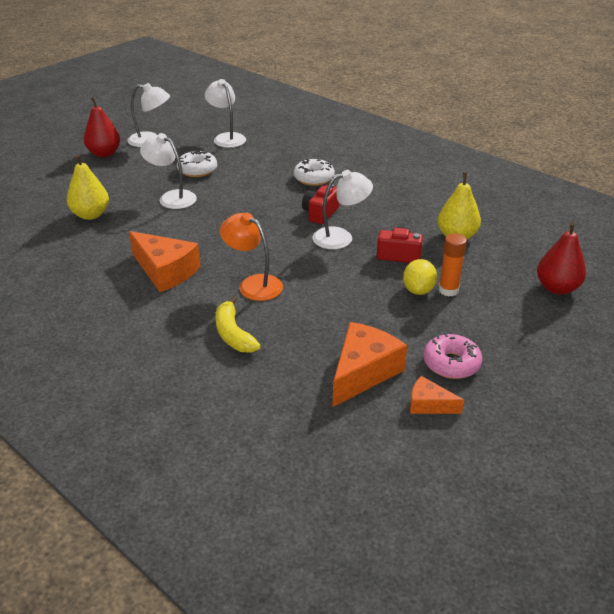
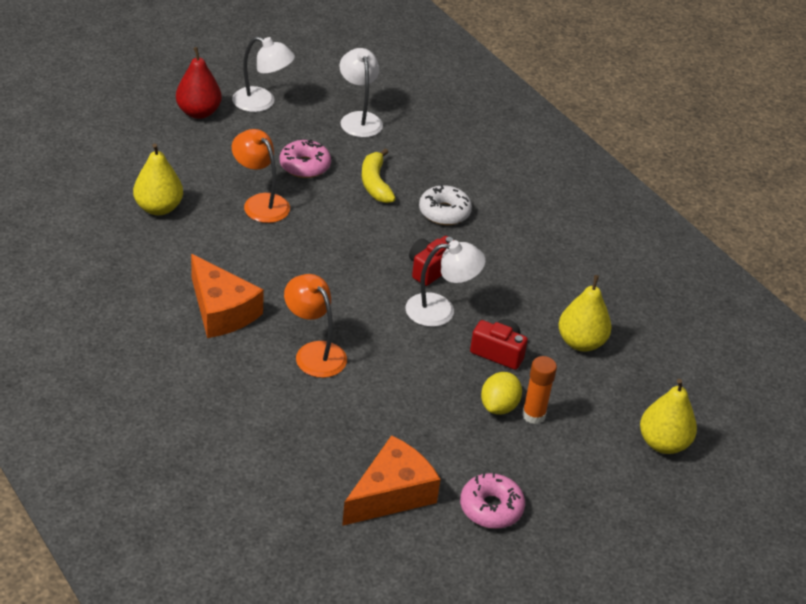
camera: 10 degrees right, 5 degrees up
white lamp [140,133,197,209] -> orange lamp [232,129,290,223]
white donut [177,150,217,177] -> pink donut [280,139,331,178]
yellow banana [215,296,261,353] -> yellow banana moved to [361,148,396,203]
orange cheese [410,376,464,414] -> none
red pear [537,222,586,295] -> yellow pear [640,379,697,454]

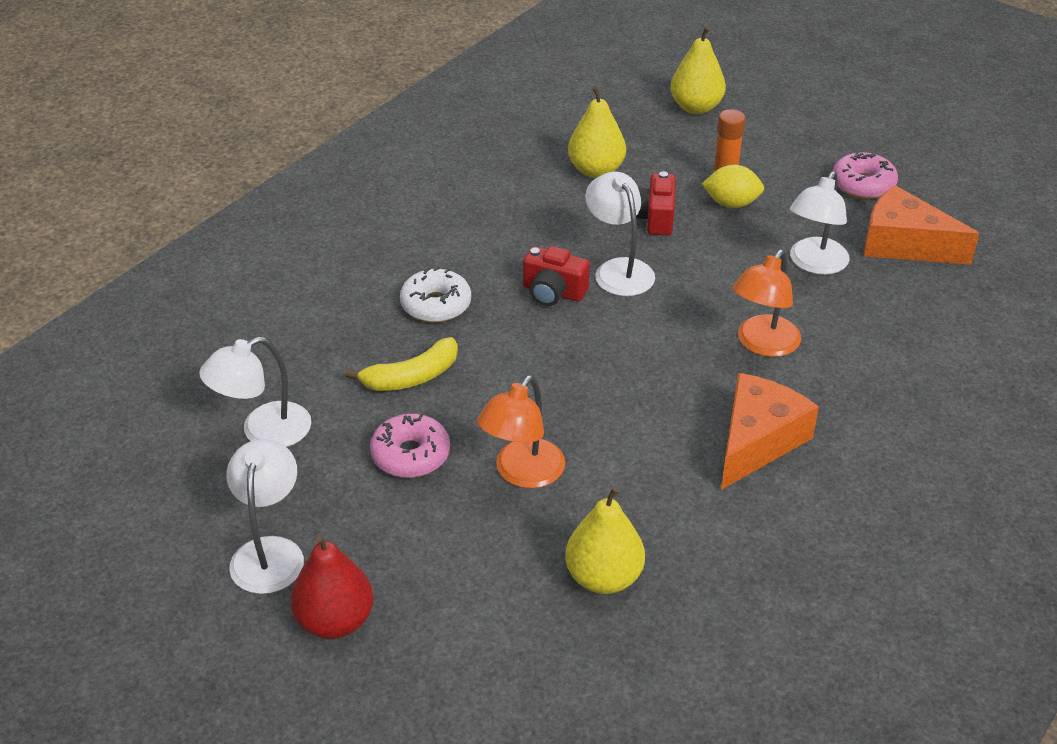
camera: 105 degrees left, 0 degrees up
none -> white lamp [790,171,850,275]

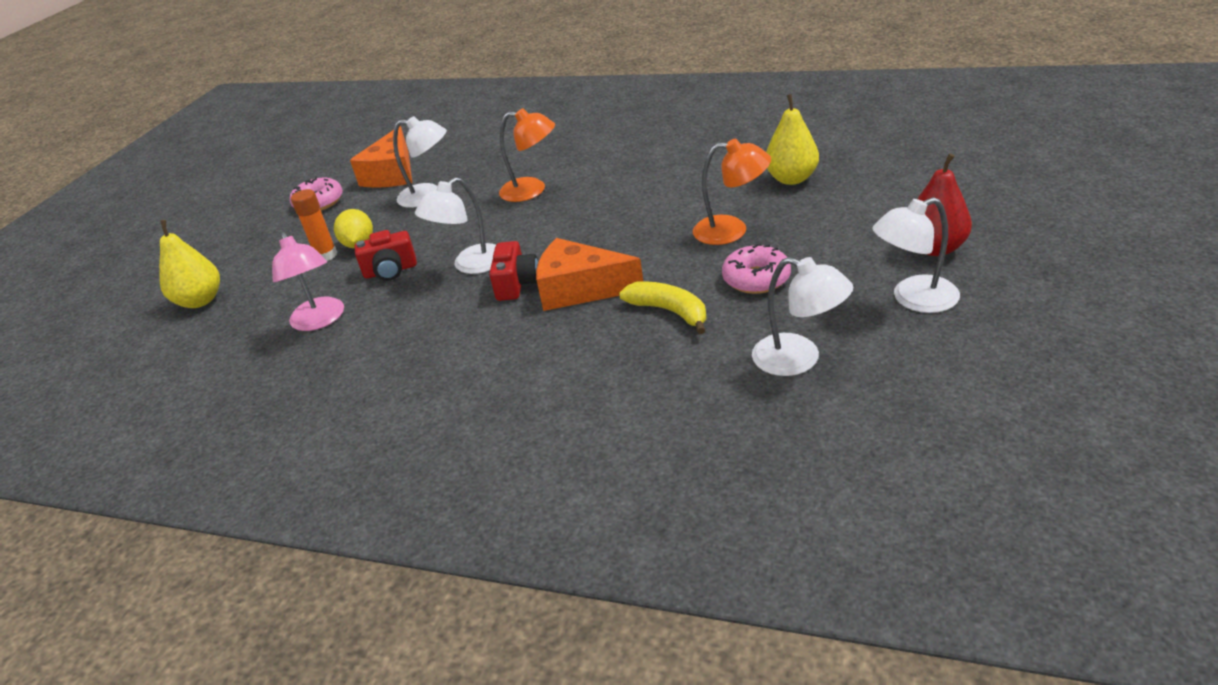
camera: 105 degrees left, 5 degrees down
white donut [400,267,471,323] -> none
yellow pear [568,86,626,178] -> pink lamp [272,232,344,331]
orange cheese [721,373,819,490] -> orange cheese moved to [536,238,643,311]

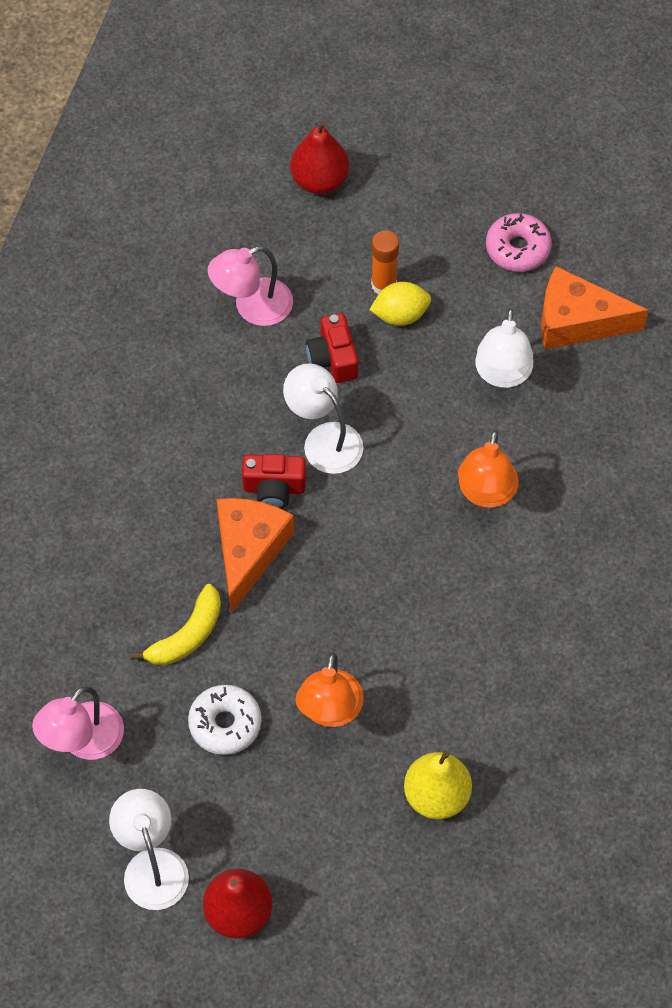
camera: 85 degrees right, 25 degrees up
yellow pear [159,220,220,308] -> red pear [290,121,349,194]
pink donut [722,243,791,294] -> white donut [188,685,261,755]
white lamp [752,257,853,376] -> pink lamp [32,686,124,760]

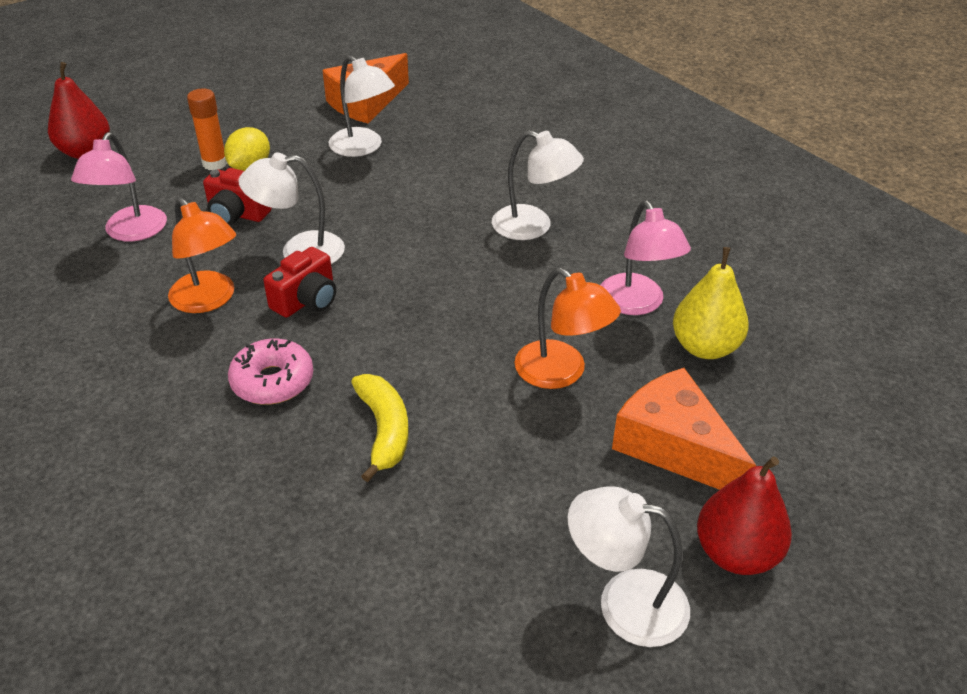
camera: 55 degrees left, 20 degrees down
pink lamp [32,686,124,760] -> pink lamp moved to [601,200,691,315]
white donut [188,685,261,755] -> none
orange cheese [217,498,294,613] -> orange cheese moved to [612,368,756,490]
orange lamp [458,430,519,508] -> orange lamp moved to [168,197,236,313]
pink donut [486,213,552,272] -> pink donut moved to [228,338,313,405]
none -> white lamp [492,130,584,240]

